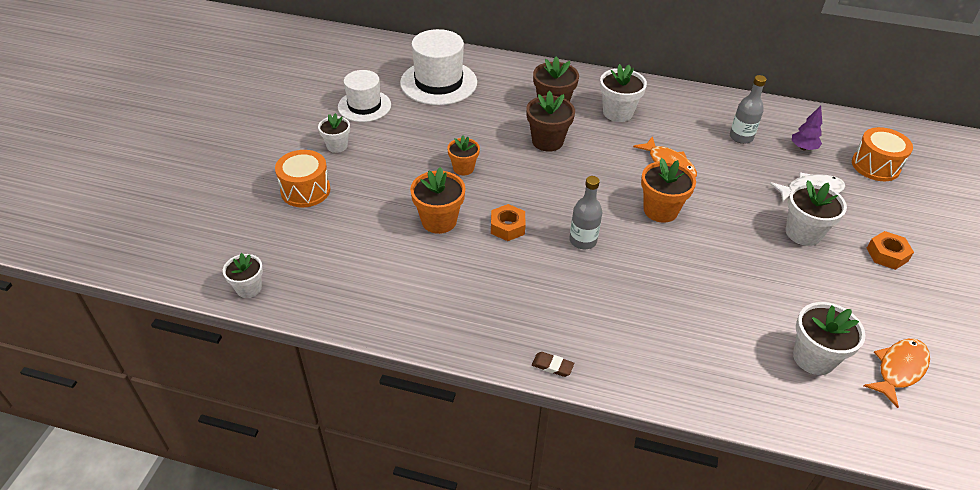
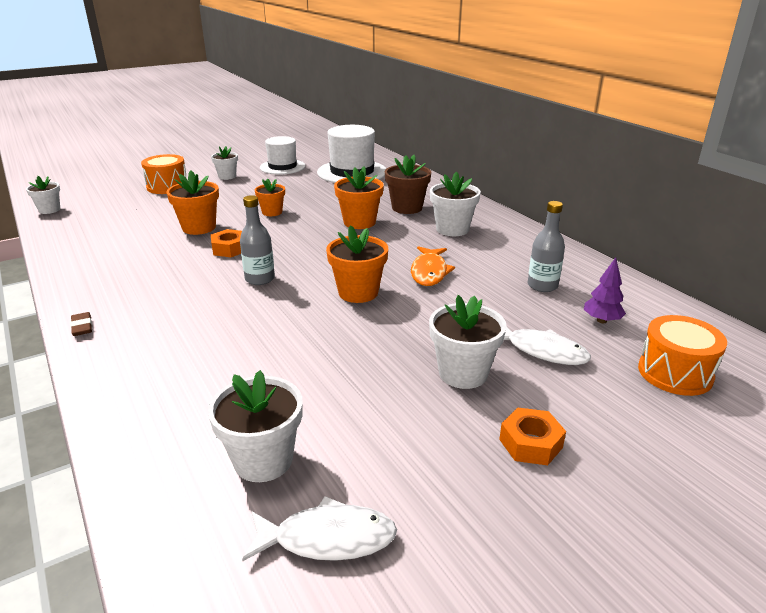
camera: 45 degrees right, 15 degrees down
brown flower pot [526,91,575,152] -> orange flower pot [334,167,384,229]
orange fish [864,339,930,408] -> white fish [242,496,397,561]

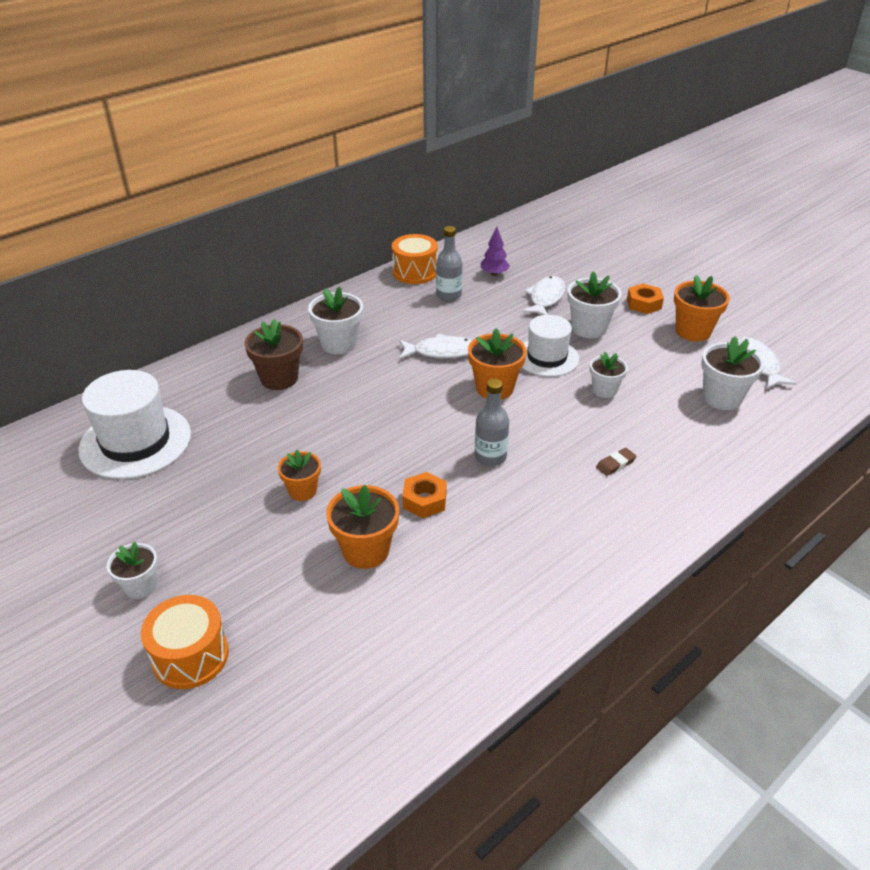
camera: 100 degrees left, 10 degrees up
white flower pot [26,176,60,214] -> white flower pot moved to [590,352,628,398]
brown eraser [70,312,92,336] -> brown eraser moved to [596,448,637,476]
white hat [260,136,306,175] -> white hat moved to [522,315,579,377]
orange flower pot [334,167,384,229] -> orange flower pot moved to [674,275,730,342]
orange fish [411,246,455,286] -> white fish [399,334,472,359]
orange drum [638,315,727,396] -> orange drum moved to [392,234,438,284]

